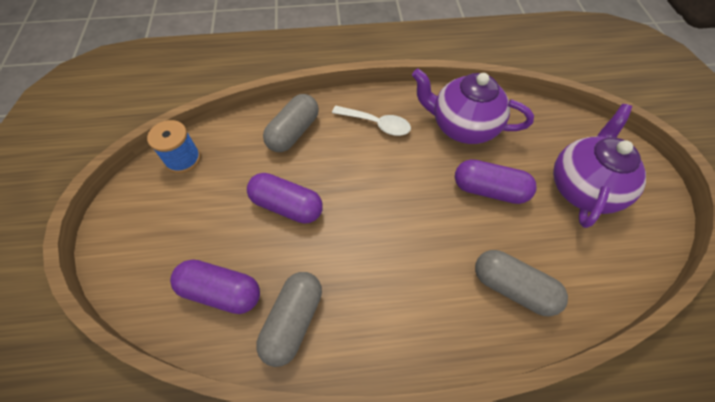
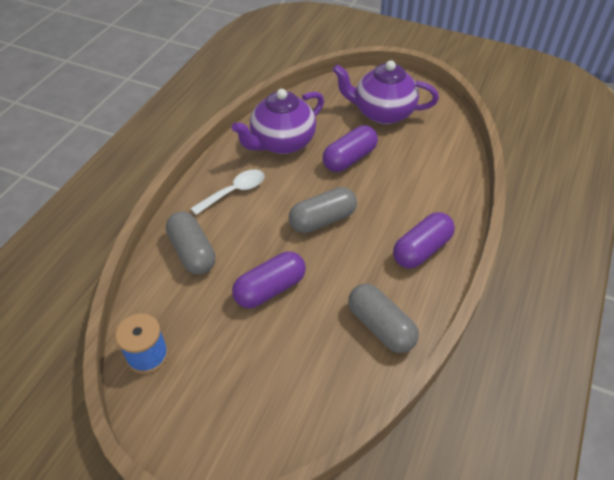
camera: 60 degrees left, 10 degrees down
purple capsule [170,259,260,314] -> purple capsule moved to [393,212,455,268]
grey capsule [475,250,568,316] -> grey capsule moved to [289,187,357,233]
purple teapot [553,104,646,228] -> purple teapot turned 45 degrees counterclockwise [332,60,439,124]

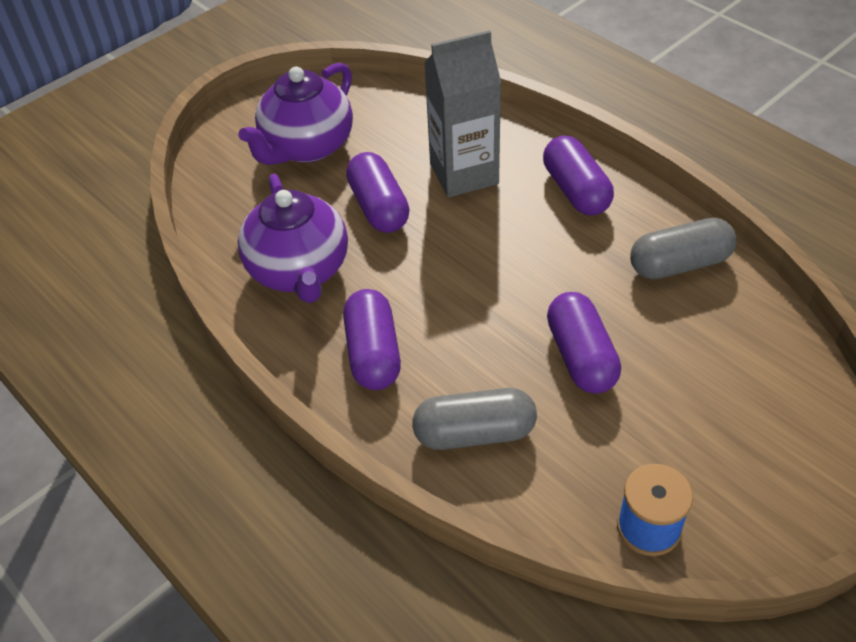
camera: 65 degrees left, 0 degrees up
white spoon [190,169,264,215] -> purple capsule [343,289,401,390]
grey capsule [289,187,357,233] -> none
none -> grey carton [424,30,501,198]

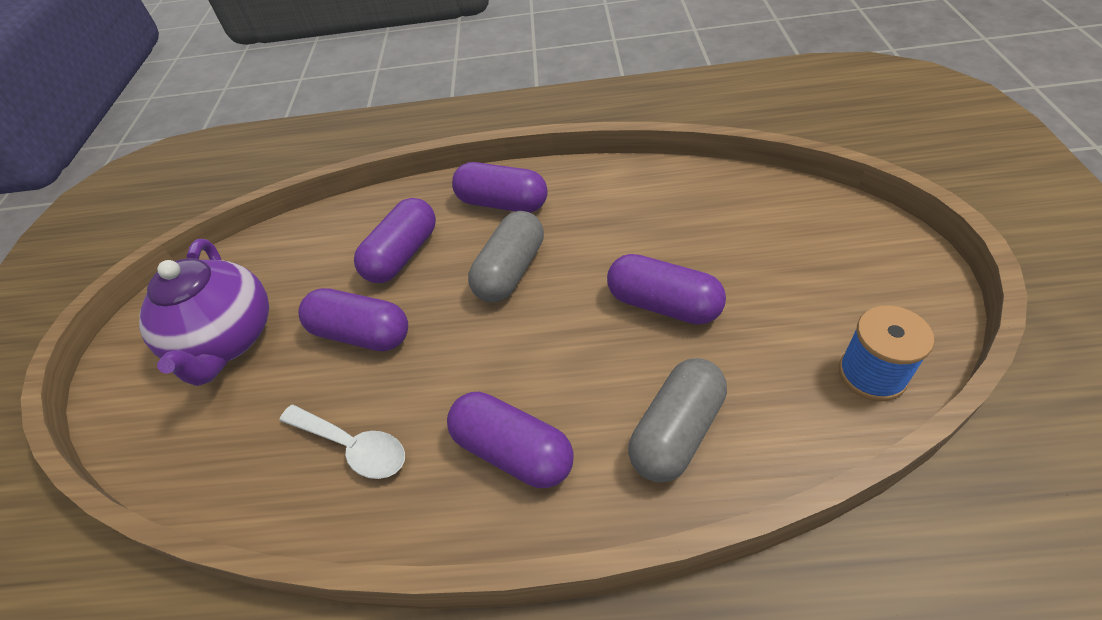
camera: 45 degrees left, 0 degrees up
purple teapot [238,174,348,303] -> white spoon [280,405,405,479]
grey carton [424,30,501,198] -> purple capsule [354,198,436,283]
grey capsule [630,218,737,279] -> grey capsule moved to [468,211,544,302]

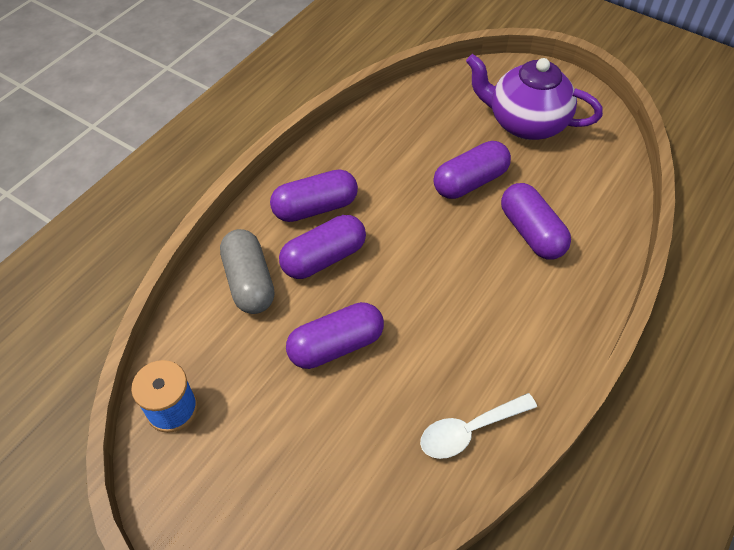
camera: 120 degrees right, 5 degrees up
white spoon [280,405,405,479] -> white spoon moved to [420,393,537,459]
purple capsule [452,162,548,213] -> purple capsule moved to [279,215,366,279]
grey capsule [468,211,544,302] -> none

